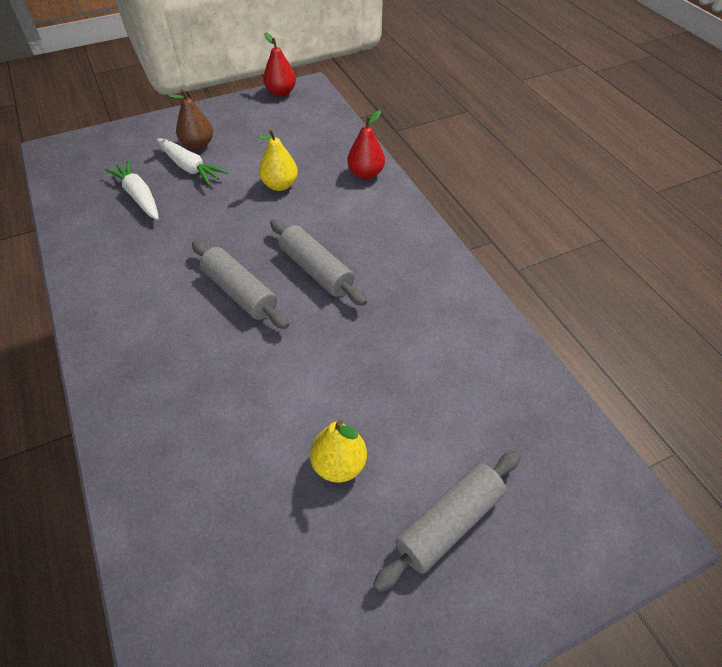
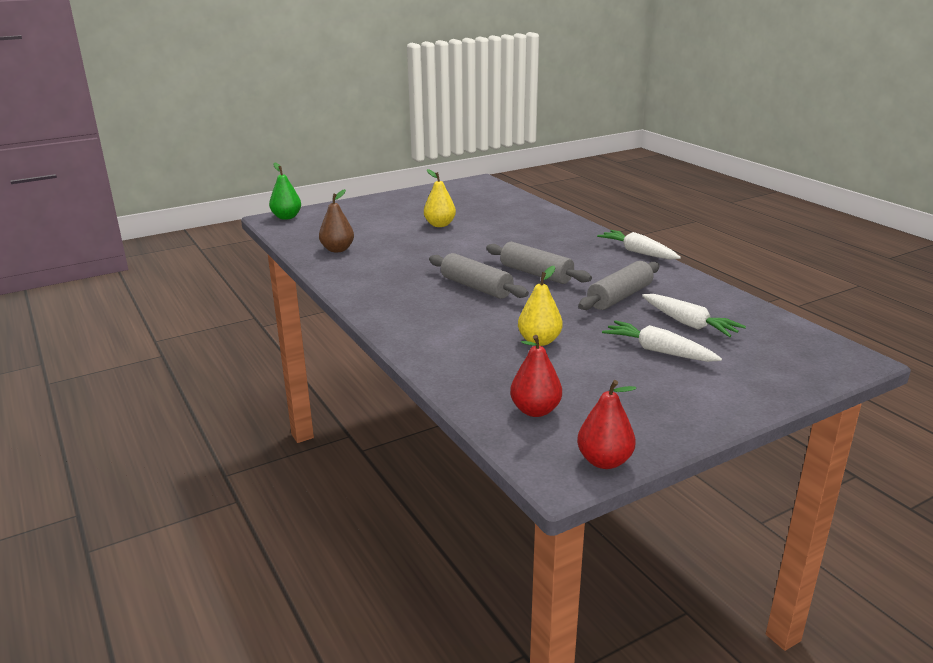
camera: 175 degrees right, 25 degrees down
brown pear [169,90,213,150] -> brown pear moved to [319,189,354,252]
red pear [347,110,385,179] -> red pear moved to [510,335,562,417]
grey rolling pin [373,450,521,592] -> grey rolling pin moved to [578,261,660,310]
none -> green pear [269,163,301,220]
none -> white carrot [597,230,681,260]

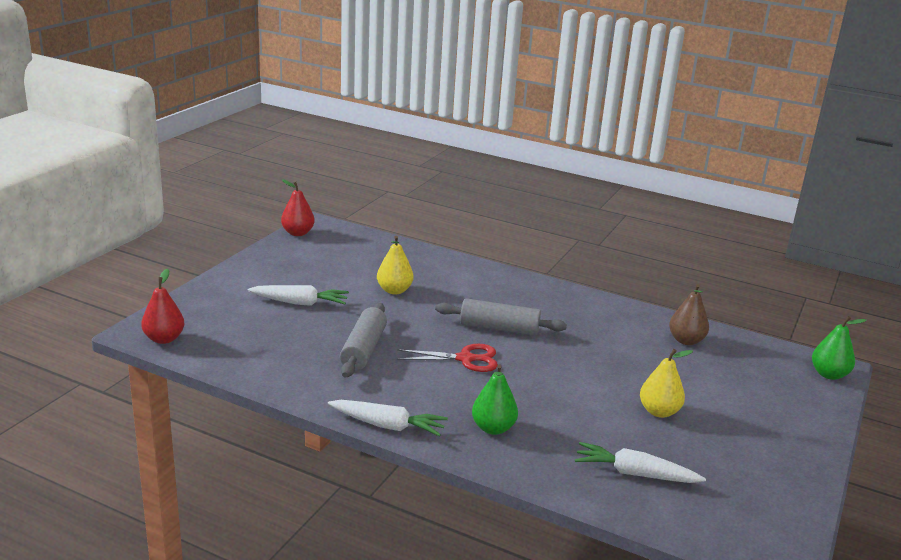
camera: 145 degrees right, 0 degrees up
grey rolling pin [486,242,592,284] -> red scissors [397,344,498,372]
red pear [510,335,562,417] -> red pear moved to [141,269,184,344]
white carrot [642,294,746,337] -> white carrot moved to [575,442,706,483]
none -> green pear [472,364,518,435]

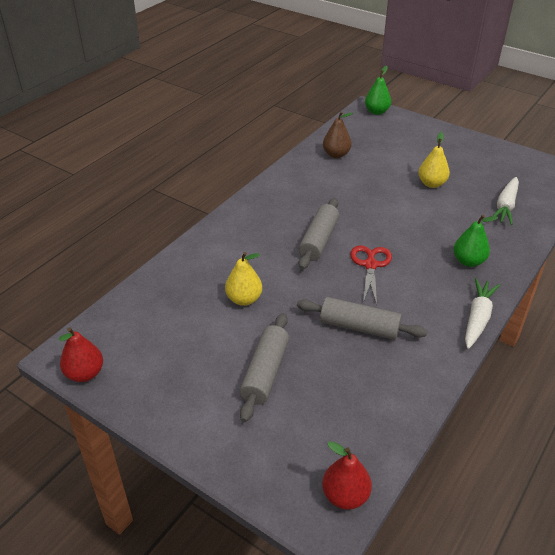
camera: 80 degrees left, 15 degrees up
white carrot [248,285,349,306] -> grey rolling pin [240,313,289,422]

